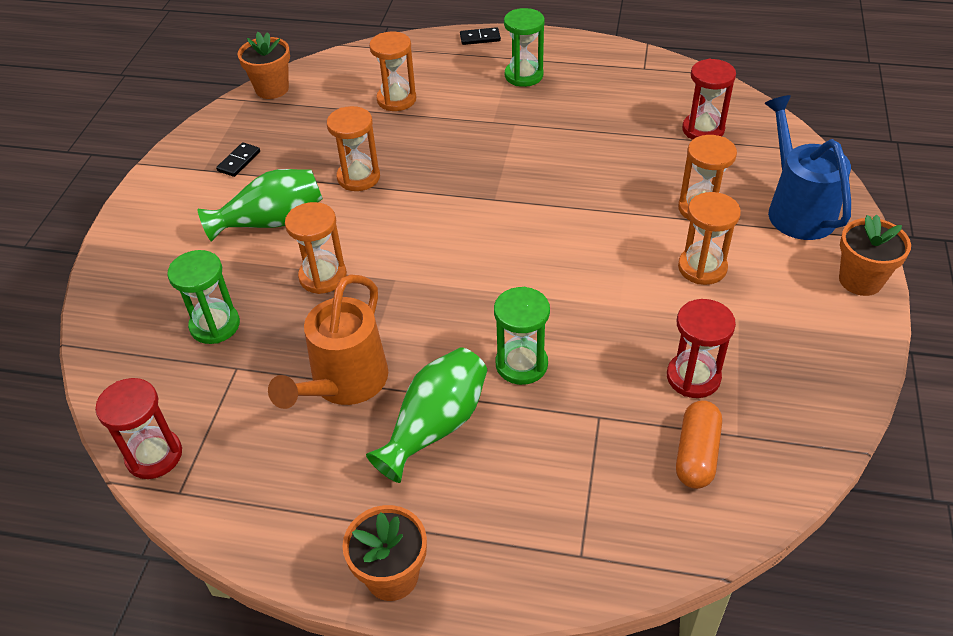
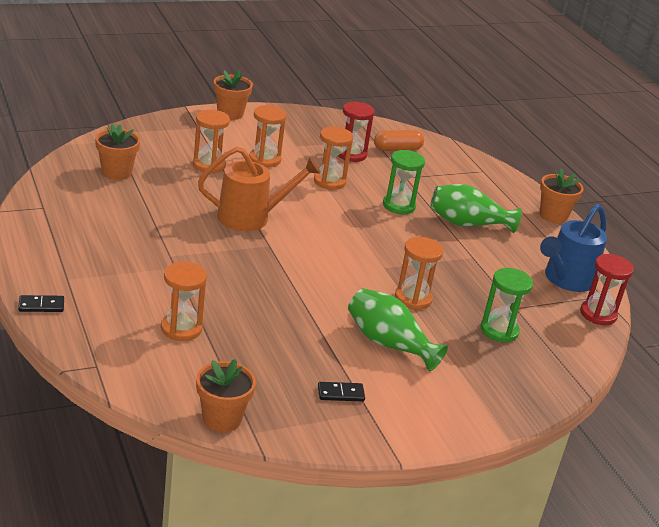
camera: 130 degrees left, 15 degrees down
orange watering can [268,274,388,409] -> orange watering can moved to [198,146,321,231]
orange hourglass [327,106,380,191] -> orange hourglass moved to [314,126,353,190]
black domino [460,27,501,45] -> black domino turned 60 degrees counterclockwise [18,295,64,312]
green hourglass [504,8,545,87] -> none
red hourglass [682,59,736,140] -> orange flower pot [95,123,140,180]
blue watering can [764,95,851,240] -> blue watering can moved to [540,204,607,292]

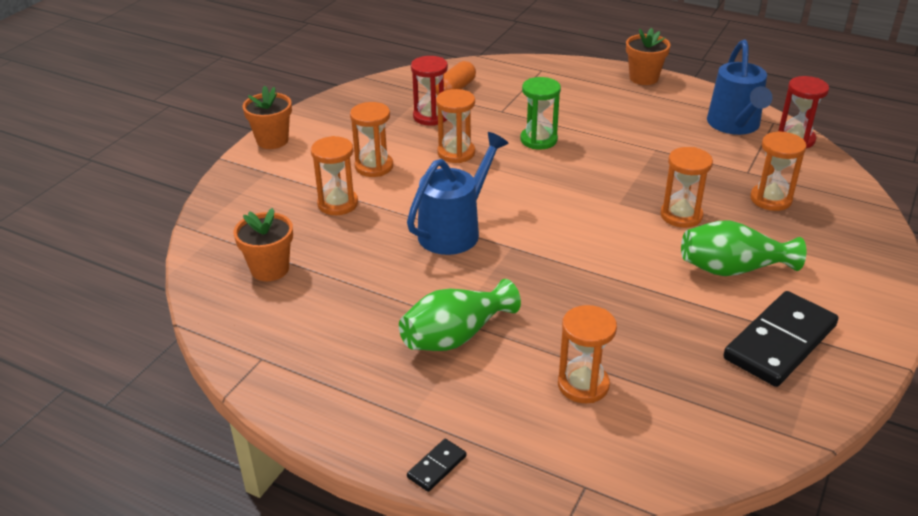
camera: 35 degrees left, 5 degrees up
orange flower pot [196,359,256,432] -> none
orange watering can [198,146,321,231] -> blue watering can [407,132,509,255]
black domino [318,382,365,401] -> black domino [723,291,838,387], size x2.35
green vase [430,184,522,233] -> green vase moved to [399,279,521,351]
green hourglass [481,268,533,343] -> orange hourglass [750,131,806,211]

